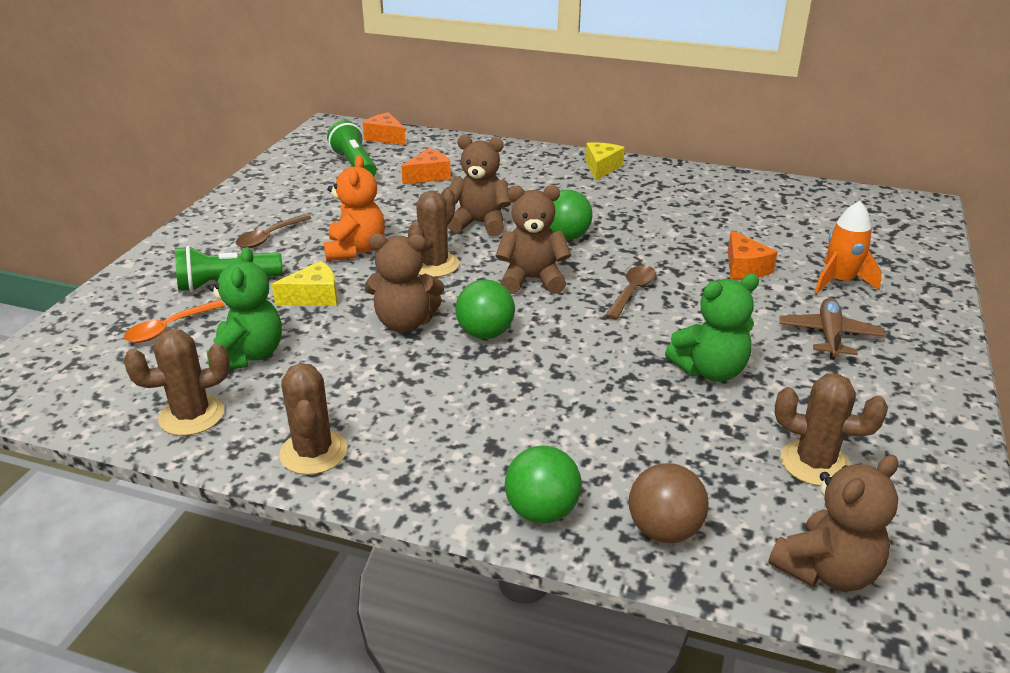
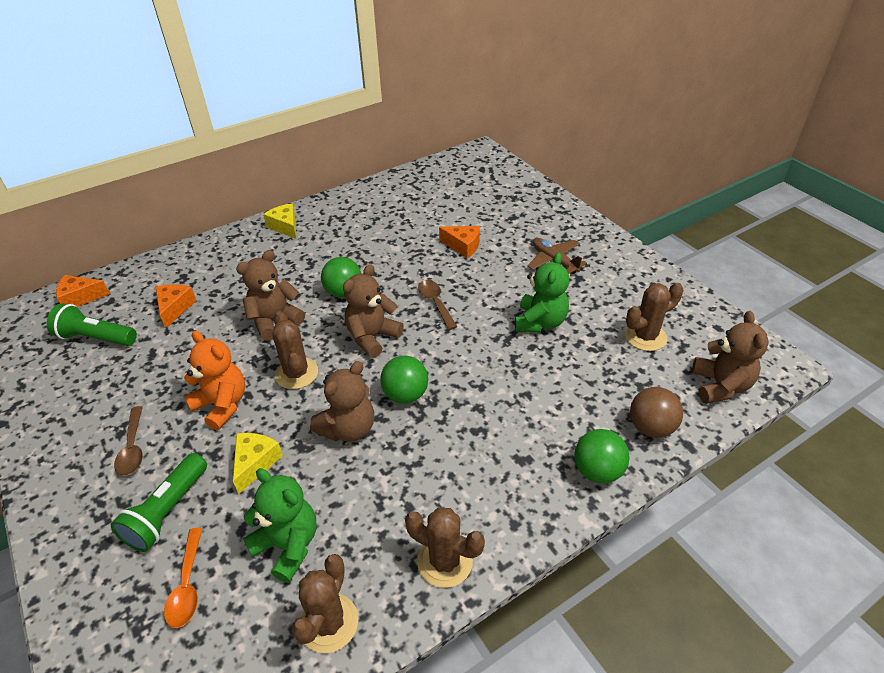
camera: 50 degrees left, 10 degrees up
orange rocket [814,201,882,294] -> none

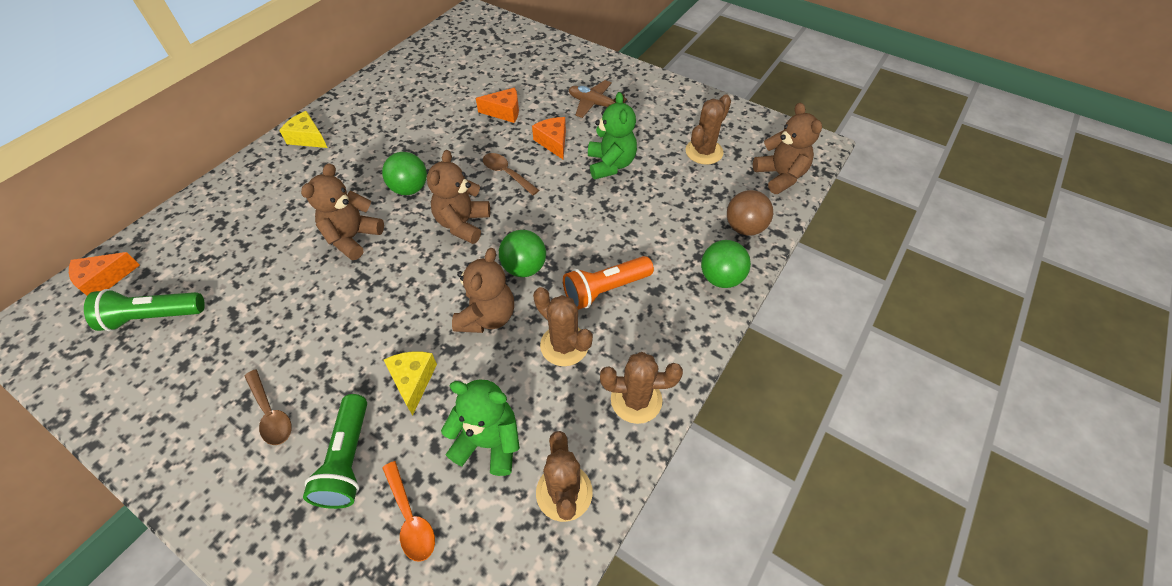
camera: 25 degrees left, 10 degrees up
orange cheese [155,284,197,328] -> orange cheese moved to [532,117,566,159]
orange teddy bear [184,331,245,430] -> none
brown cactus [272,311,318,389] -> brown cactus moved to [533,287,593,366]
none -> orange flashlight [563,256,654,310]

